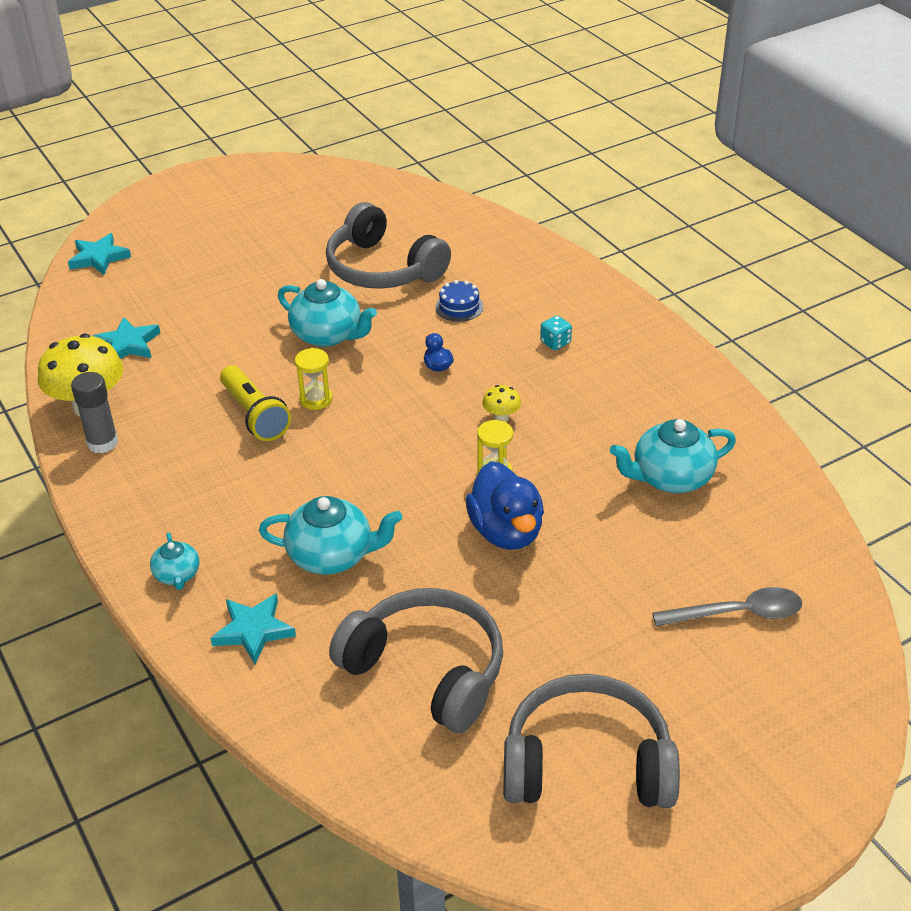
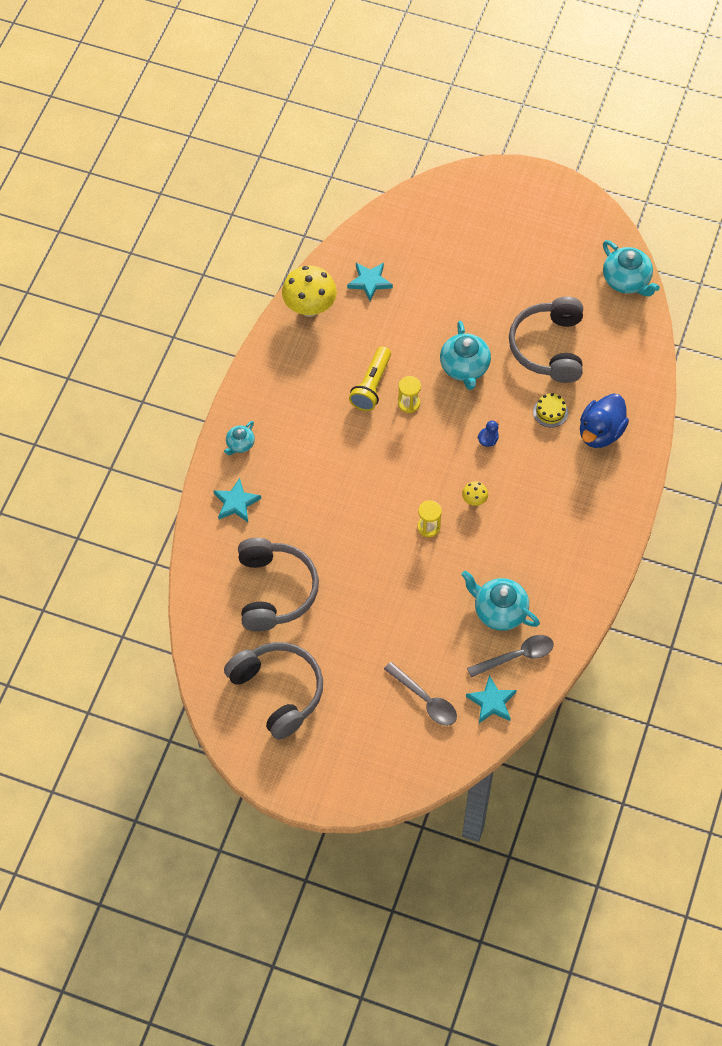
camera: 50 degrees right, 20 degrees up
turquoise star [68,233,131,275] -> turquoise star moved to [466,675,517,723]
grey glue stick [71,372,118,454] -> none
turquoise teapot [259,496,403,575] -> turquoise teapot moved to [603,240,660,297]
blue cake [435,280,484,322] -> yellow cake [533,393,568,428]
blue duck [466,461,544,550] -> blue duck moved to [580,394,629,448]
turquoise dice [540,316,572,350] -> none
none -> grey spoon [467,635,554,677]

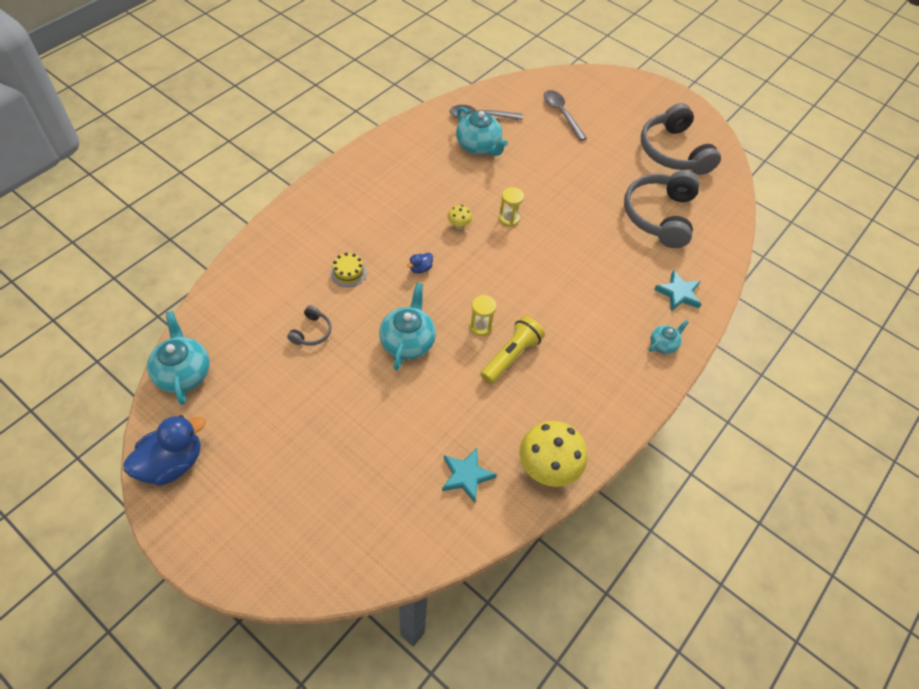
camera: 165 degrees left, 5 degrees down
turquoise star [466,675,517,723] -> none
grey headphones [509,296,583,383] -> grey headphones [287,305,331,346], size x0.44
blue duck [580,394,629,448] -> blue duck moved to [123,415,206,486]

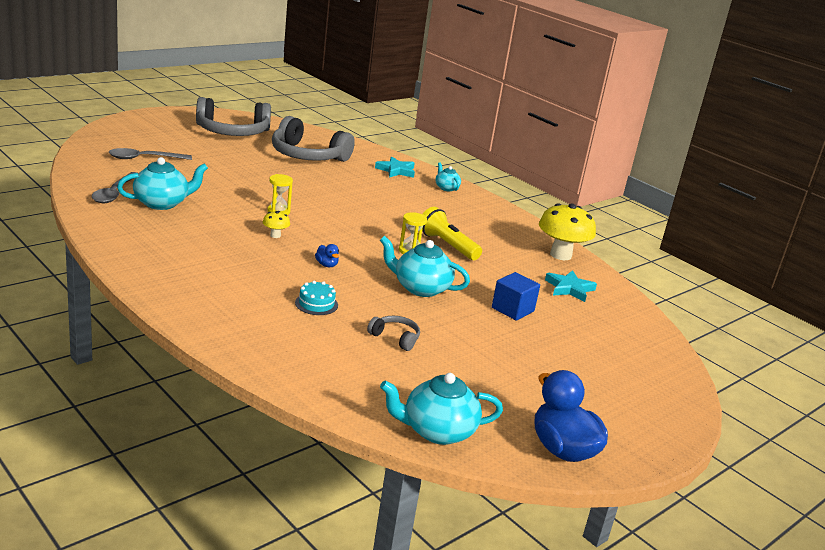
camera: 80 degrees left, 30 degrees down
yellow cake [330,253,367,287] -> turquoise cake [295,281,338,315]
none -> blue cube [492,272,540,320]

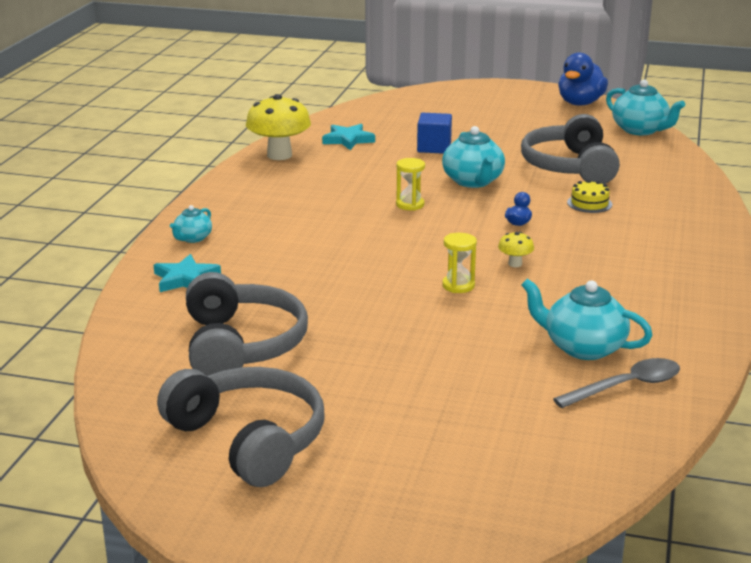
camera: 120 degrees left, 0 degrees up
grey spoon [109,148,192,160] -> none
turquoise cake [295,281,338,315] -> yellow cake [567,180,612,213]
grey headphones [367,316,420,351] -> grey headphones [521,114,620,184], size x2.26
yellow flashlight [422,207,482,260] -> none

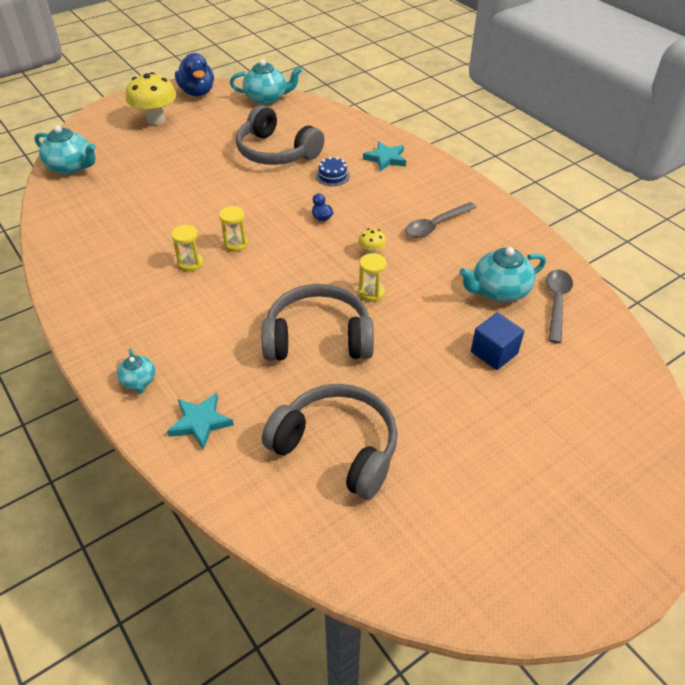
camera: 50 degrees left, 20 degrees up
grey headphones [157,367,325,487] -> grey headphones moved to [261,284,374,361]
yellow mushroom [246,94,311,160] -> yellow mushroom moved to [126,72,176,125]
turquoise star [322,124,375,150] -> turquoise star moved to [363,141,406,172]
blue cube [417,113,452,154] -> blue cube moved to [471,313,524,370]
turquoise teapot [442,126,505,188] -> turquoise teapot moved to [34,126,96,174]
yellow cake [567,180,612,213] -> blue cake [316,157,350,186]
none -> yellow hourglass [171,225,203,272]
none -> grey spoon [405,202,477,238]

